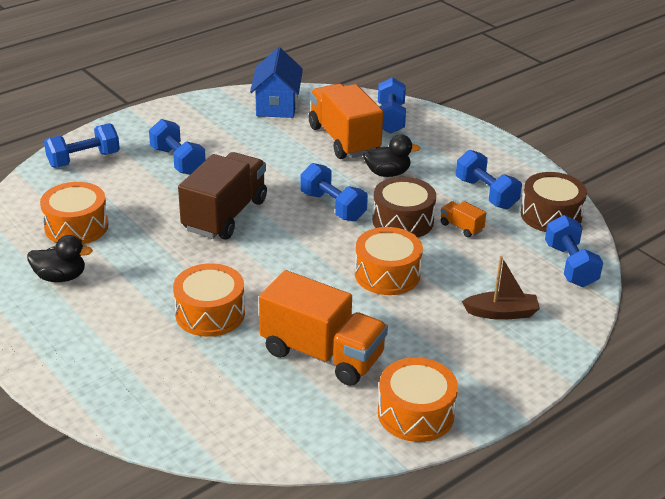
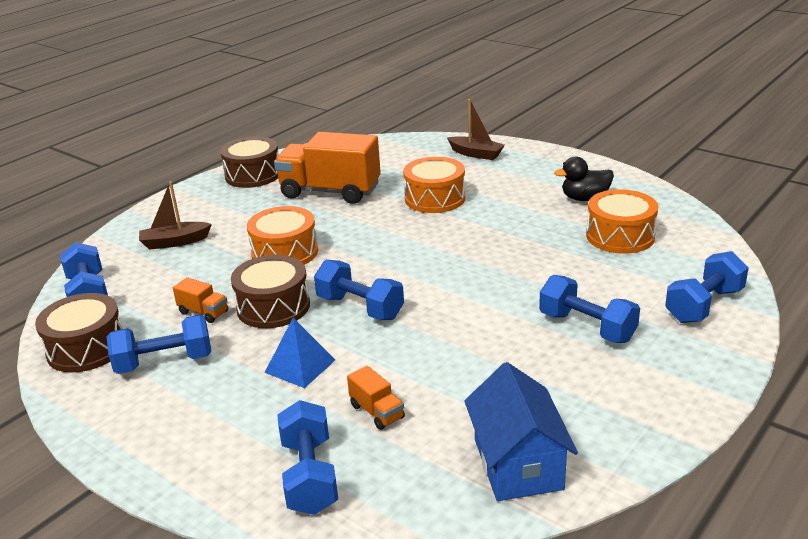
camera: 170 degrees right, 5 degrees down
brown truck [178,152,267,240] -> none
orange truck [309,84,383,159] -> orange truck [347,366,405,430], size x0.42
black duck [363,135,421,177] -> blue pyramid [264,318,335,388]
orange drum [378,358,458,442] -> brown drum [220,136,279,188]
blue dumbbell [456,150,522,209] -> blue dumbbell turned 60 degrees counterclockwise [107,315,211,374]
none -> brown boat [447,99,505,160]

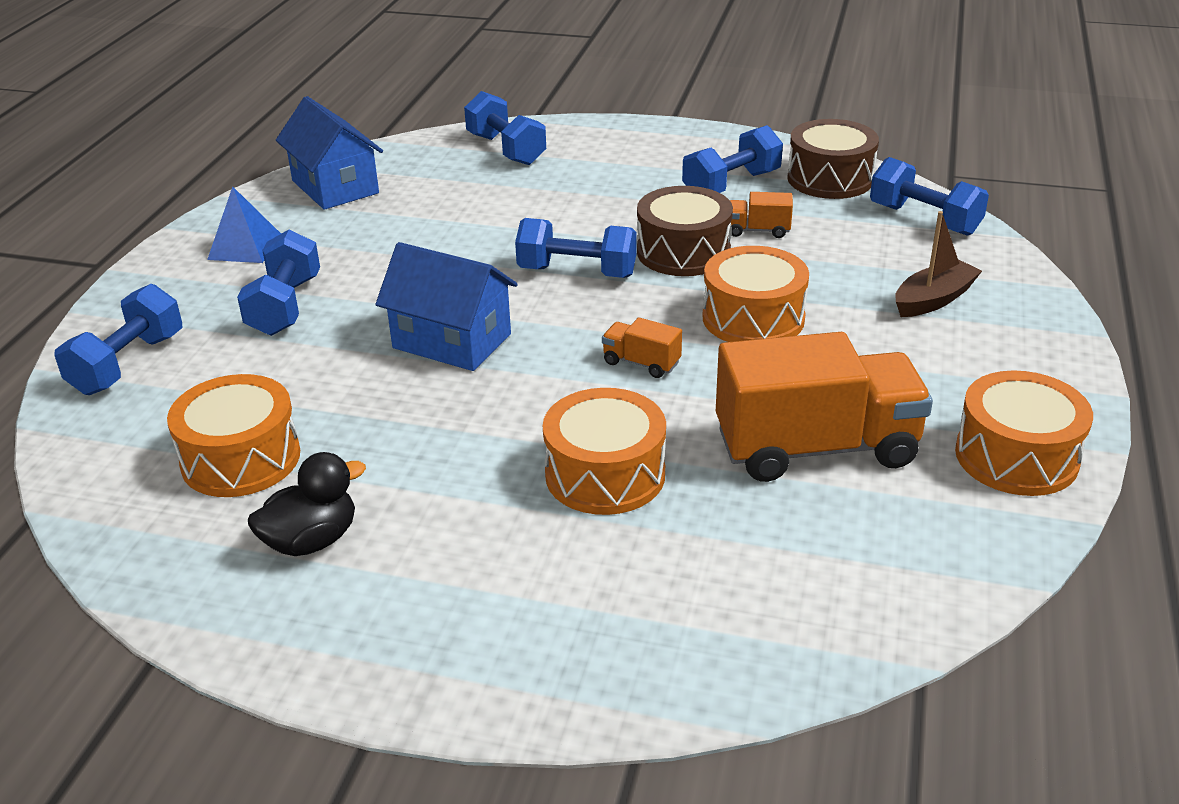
camera: 155 degrees right, 5 degrees up
brown drum [220,136,279,188] -> orange drum [955,370,1093,496]
blue pyramid [264,318,335,388] -> blue pyramid moved to [207,186,281,263]
orange truck [347,366,405,430] -> orange truck moved to [602,317,682,378]
brown boat [447,99,505,160] -> none
blue dumbbell [539,275,640,343] -> blue dumbbell turned 75 degrees clockwise [237,230,320,336]
none -> blue house [375,242,518,371]

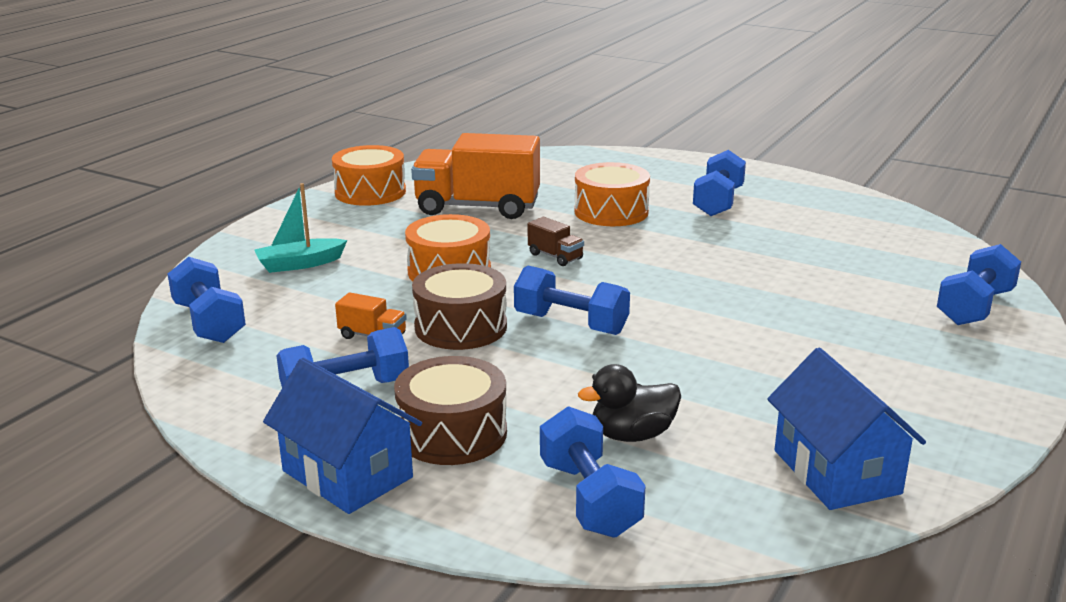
camera: 165 degrees left, 10 degrees down
orange drum [167,374,300,497] -> none
blue pyramid [207,186,281,263] -> none
blue dumbbell [237,230,320,336] -> blue dumbbell moved to [693,150,746,216]
black duck [248,452,366,556] -> black duck moved to [578,364,681,442]
blue house [375,242,518,371] -> blue house moved to [263,358,422,514]
orange truck [602,317,682,378] -> brown truck [528,217,584,266]
brown drum [787,119,879,199] -> brown drum moved to [394,356,507,465]
brown boat [895,211,982,317] -> turquoise boat [255,183,347,273]

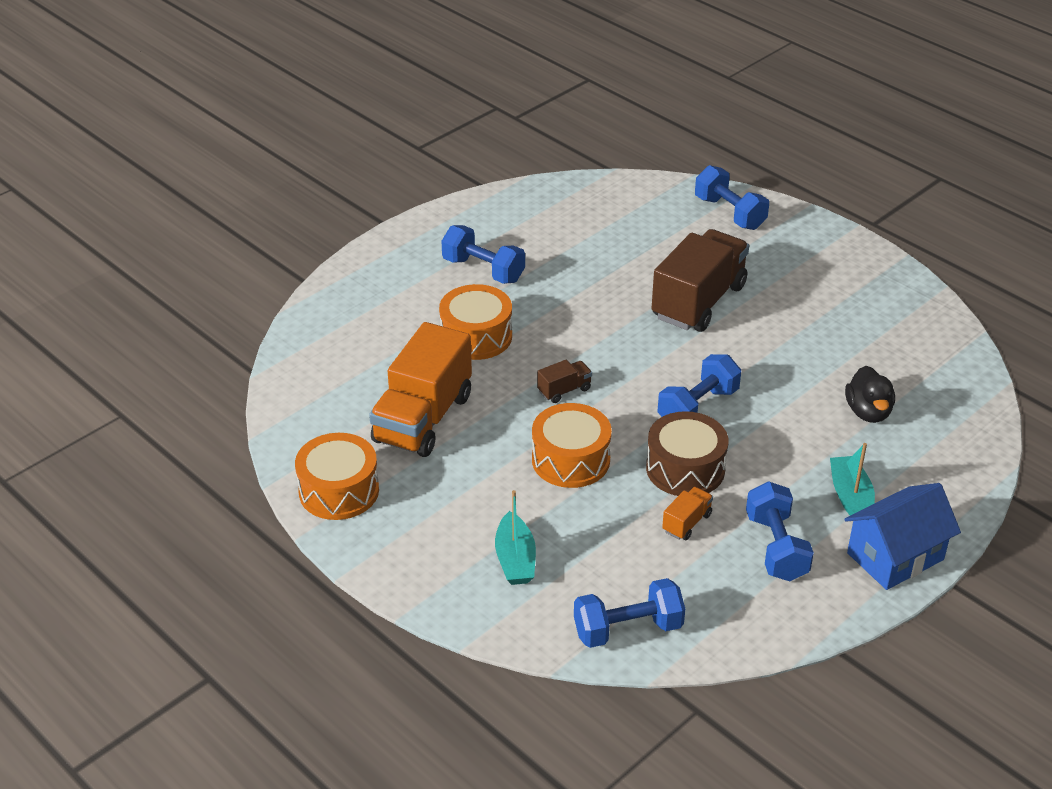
camera: 75 degrees left, 15 degrees up
brown drum [394,356,507,465] -> turquoise boat [830,443,875,515]
blue dumbbell [540,406,646,538] -> none
blue house [767,348,926,510] -> none
none -> brown truck [652,229,749,332]

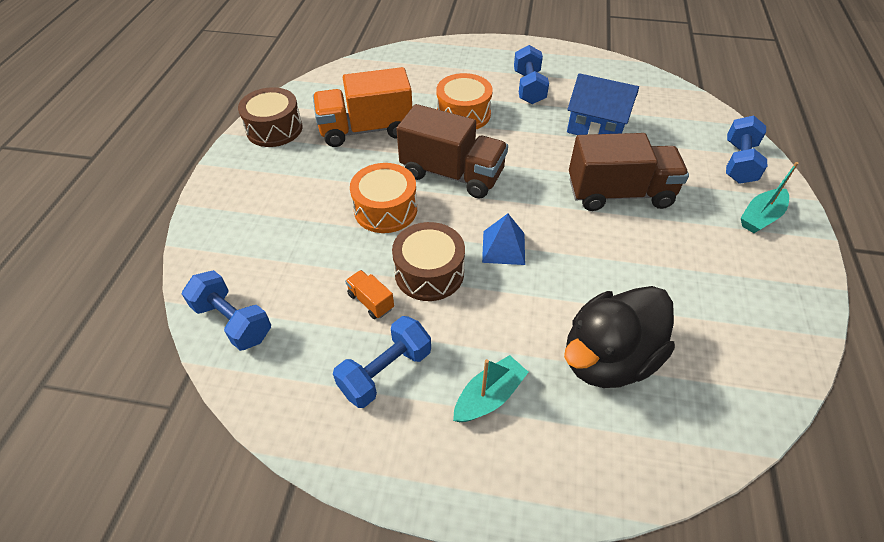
camera: 55 degrees right, 10 degrees up
orange drum [295,433,379,520] -> brown drum [238,87,302,147]
turquoise boat [495,490,536,585] -> turquoise boat moved to [741,162,798,233]
brown truck [537,360,592,403] -> brown truck [396,104,508,199], size x2.36
blue dumbbell [657,354,741,417] -> blue pyramid [482,214,525,265]
orange truck [662,487,713,540] -> orange truck turned 135 degrees counterclockwise [345,270,394,319]
blue house [844,483,961,590] -> blue house moved to [567,73,639,135]
black duck [845,366,895,423] -> black duck [564,286,675,388], size x1.82

